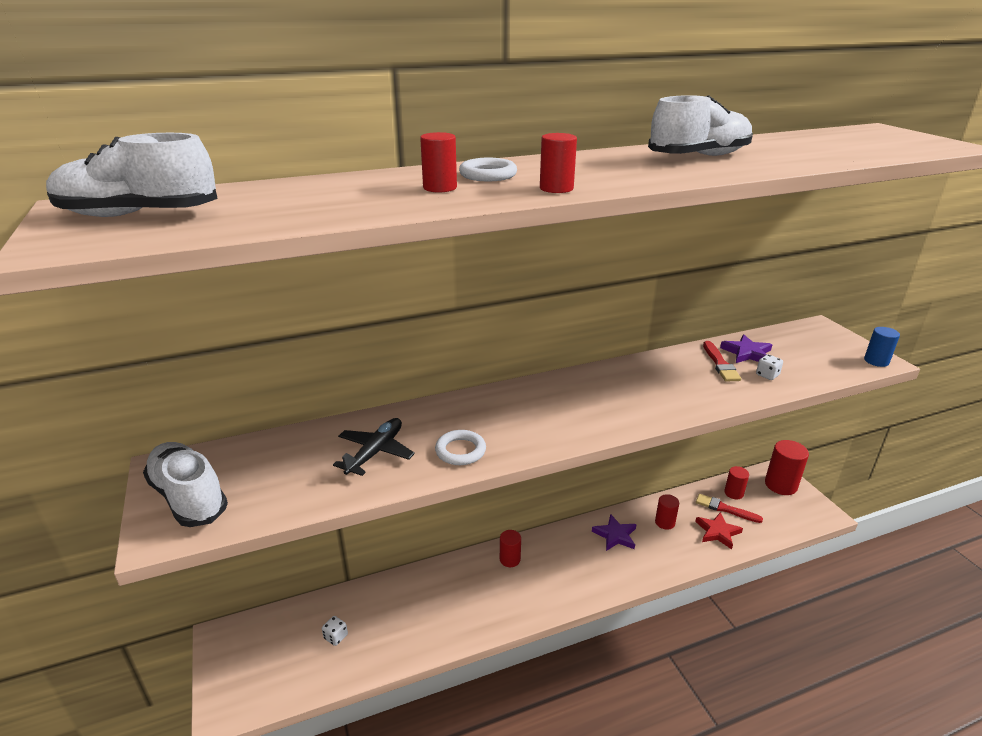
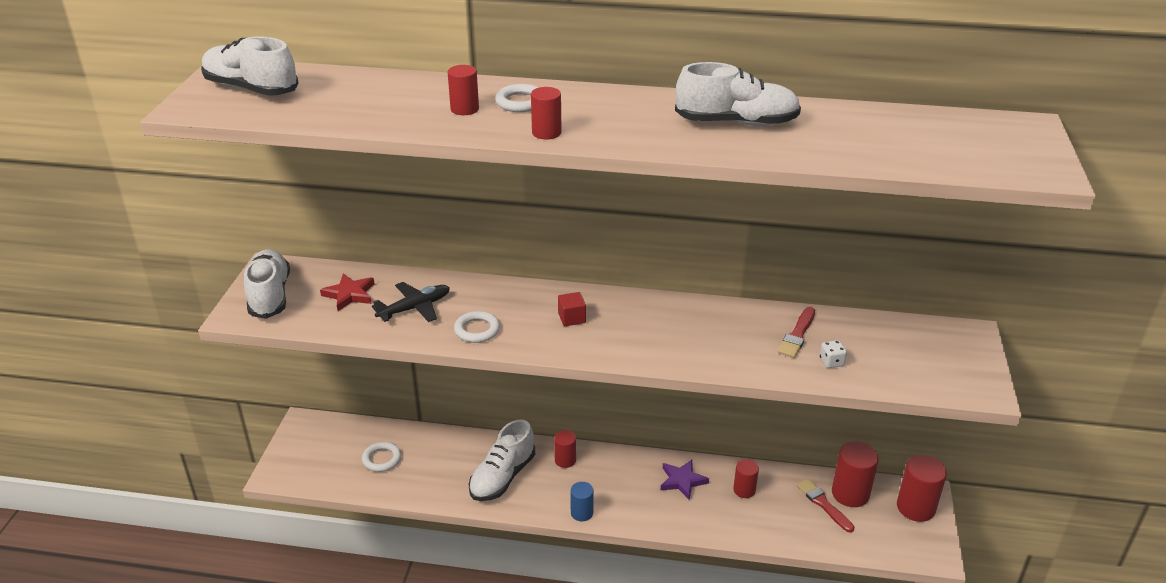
camera: 30 degrees right, 5 degrees up
white dice [322,616,348,646] -> white ring [362,442,401,472]
red star [695,512,743,549] -> red star moved to [320,273,374,311]
purple star [720,335,773,363] -> none
red cylinder [724,466,749,500] -> red cylinder [832,441,879,507], size x1.68
blue cylinder [864,327,900,367] -> blue cylinder moved to [570,482,594,521]
none -> white shoe [469,419,535,501]
none -> red cube [558,292,586,326]

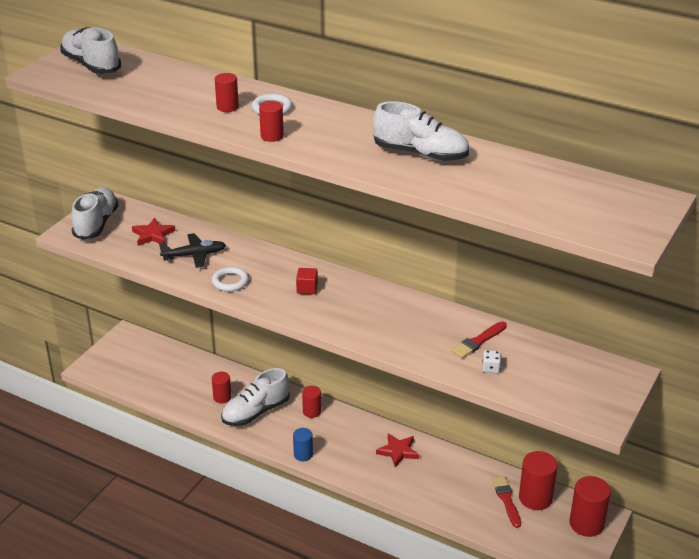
camera: 20 degrees right, 0 degrees up
white ring [362,442,401,472] -> none
purple star [661,460,709,500] -> red star [376,433,419,468]
red cylinder [733,459,759,498] -> red cylinder moved to [212,372,232,403]

